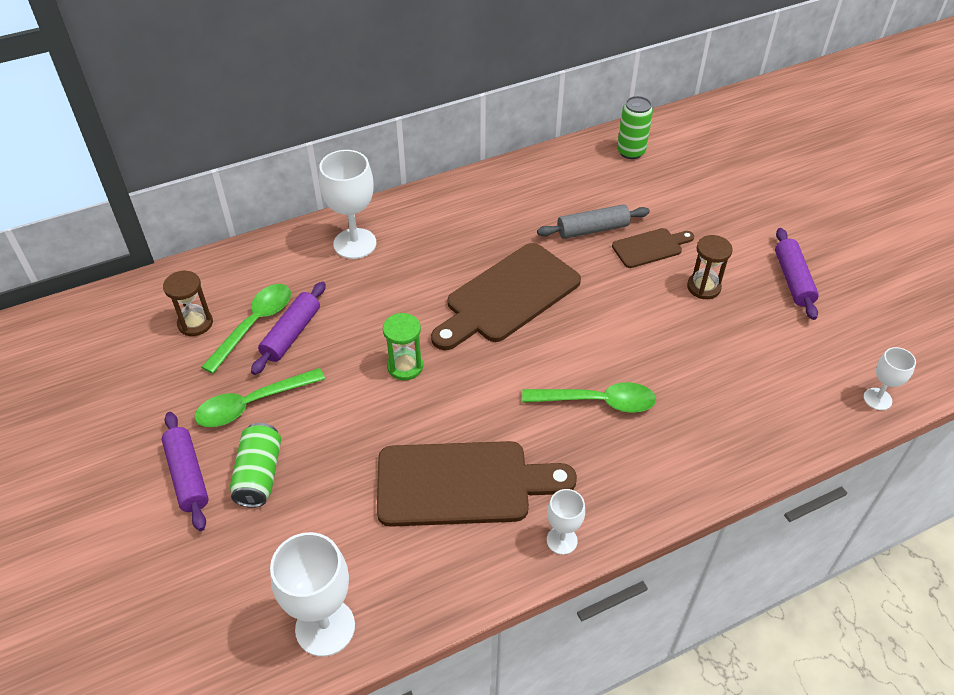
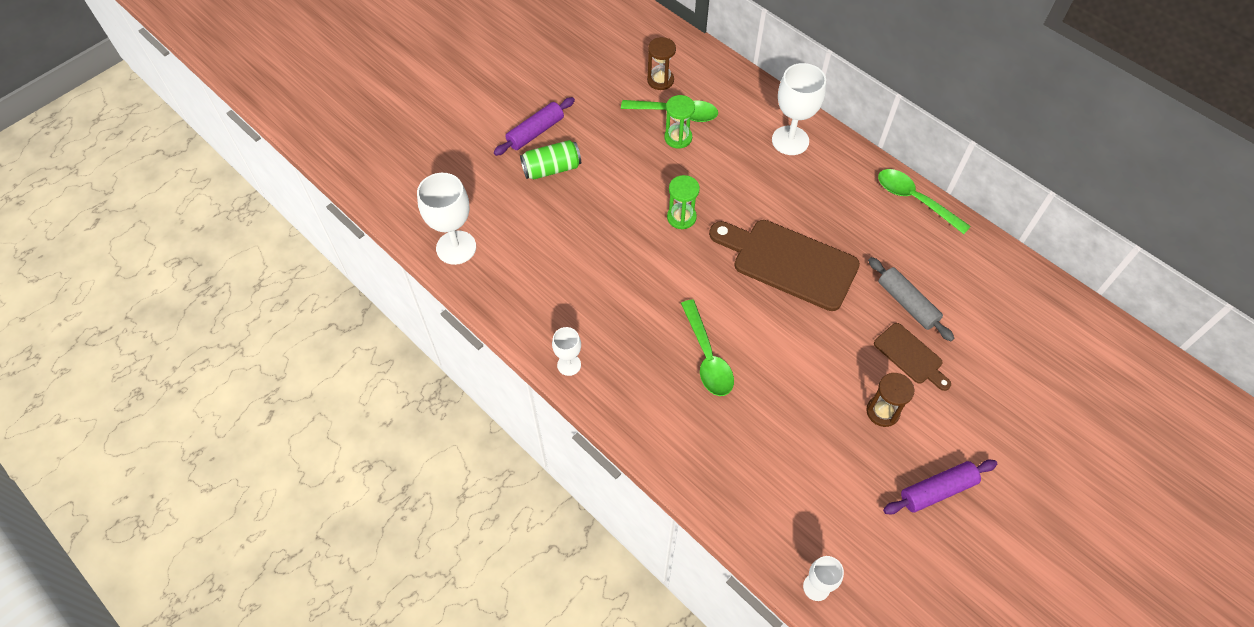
camera: 70 degrees right, 10 degrees up
green spoon [195,368,325,427] -> green spoon moved to [878,169,971,234]
purple rolling pin [251,281,326,375] -> green hourglass [664,95,695,149]
brown cutting board [377,441,577,527] -> none
green can [617,96,653,159] -> none

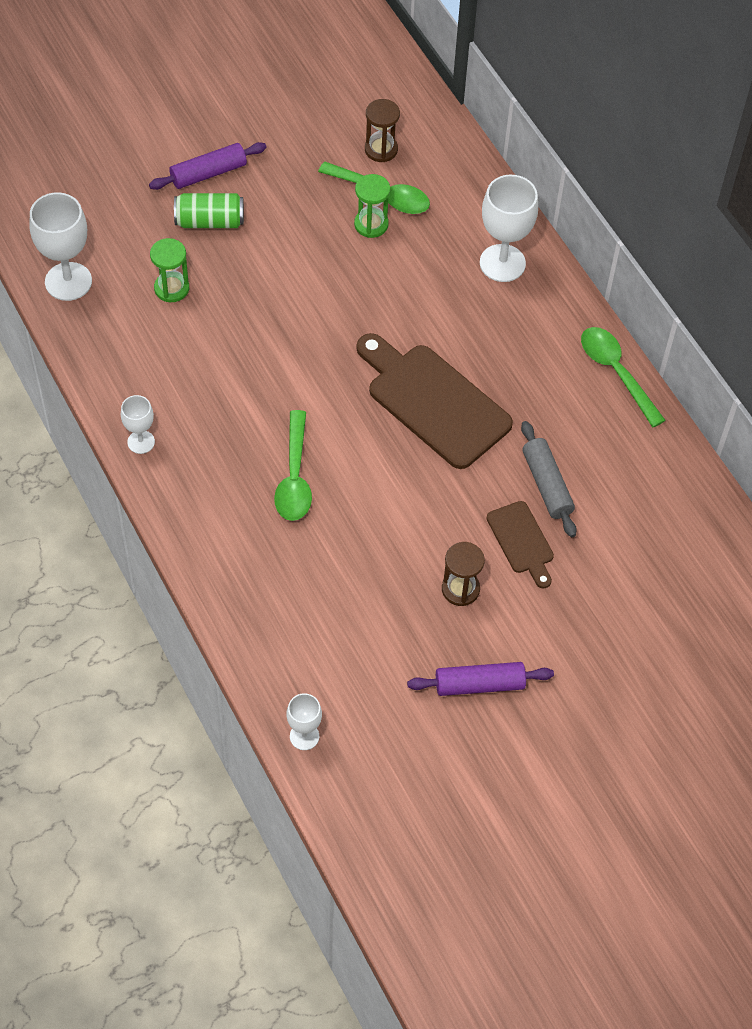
camera: 15 degrees right, 0 degrees up
green hourglass [667,175,700,229] -> green hourglass moved to [150,238,189,302]

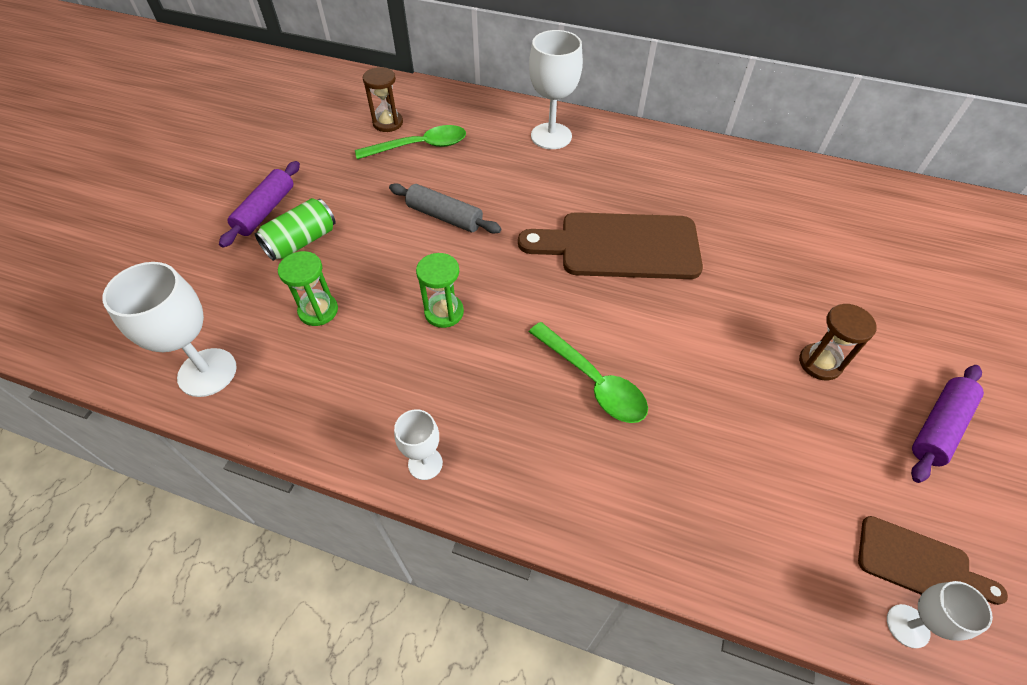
camera: 40 degrees left, 5 degrees down
green hourglass [354,174,390,238] -> green hourglass moved to [416,253,464,328]
brown cutting board [486,501,554,588] -> brown cutting board moved to [858,516,1008,605]
grey rolling pin [521,421,577,537] -> grey rolling pin moved to [389,183,501,234]
green spoon [581,327,666,427] -> none

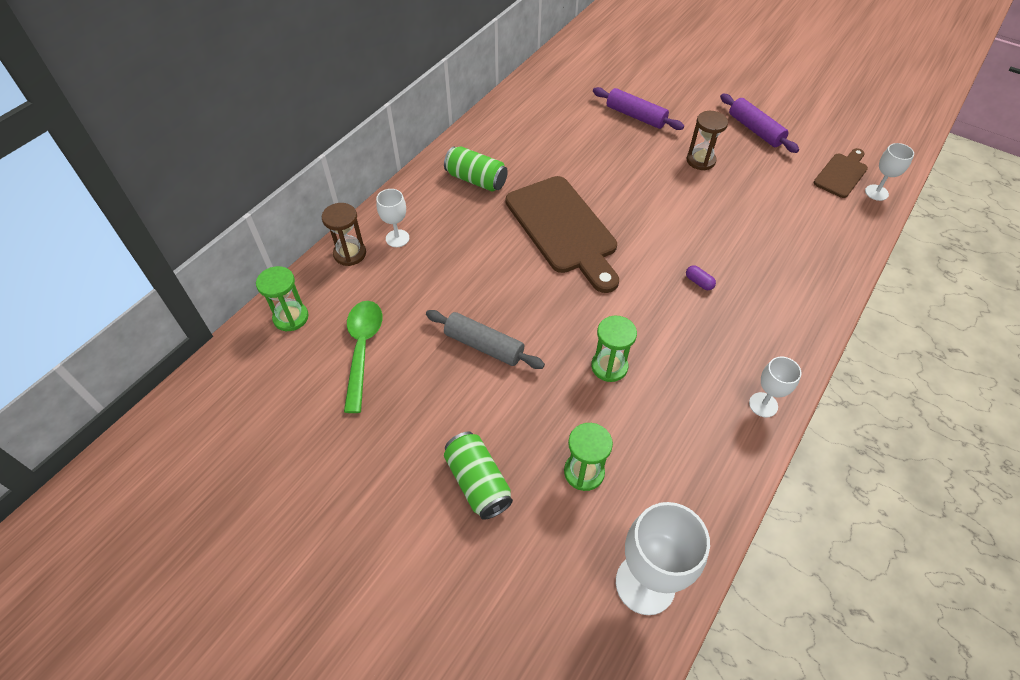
camera: 75 degrees left, 0 degrees up
purple rolling pin [219,161,300,248] -> purple rolling pin moved to [593,87,684,130]
brown hourglass [363,67,403,132] -> brown hourglass moved to [322,203,366,266]
grey rolling pin [389,183,501,234] -> grey rolling pin turned 75 degrees clockwise [426,310,545,369]
brown cutting board [518,212,703,279] -> brown cutting board turned 45 degrees counterclockwise [506,176,619,293]
white goblet [529,30,583,149] -> white goblet [376,189,409,247], size x0.56
green spoon [529,322,648,423] -> purple capsule [686,265,716,290]
none -> green hourglass [256,266,308,331]
none -> green can [444,146,508,192]

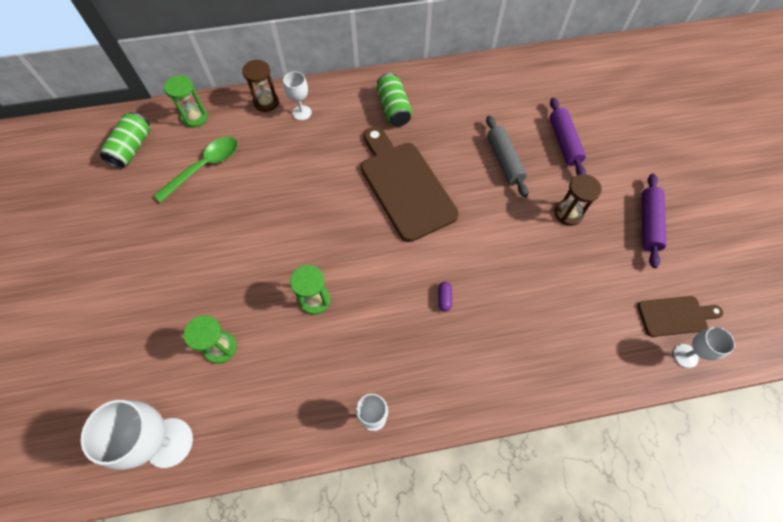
camera: 45 degrees right, 10 degrees up
grey rolling pin [426,310,545,369] -> grey rolling pin moved to [486,115,528,198]
green can [444,432,513,520] -> green can moved to [100,112,150,168]
brown cutting board [506,176,619,293] -> brown cutting board turned 135 degrees clockwise [361,126,459,242]

